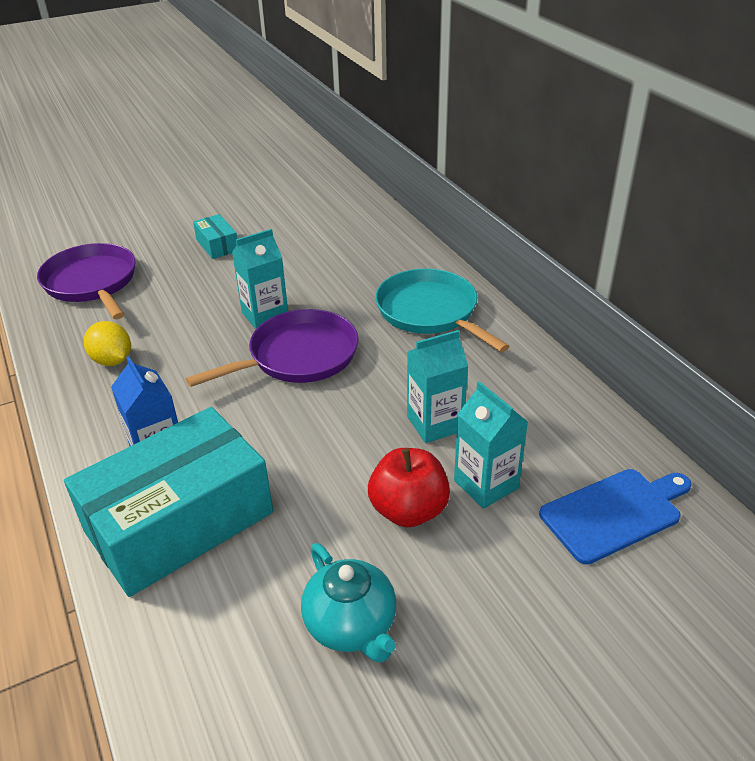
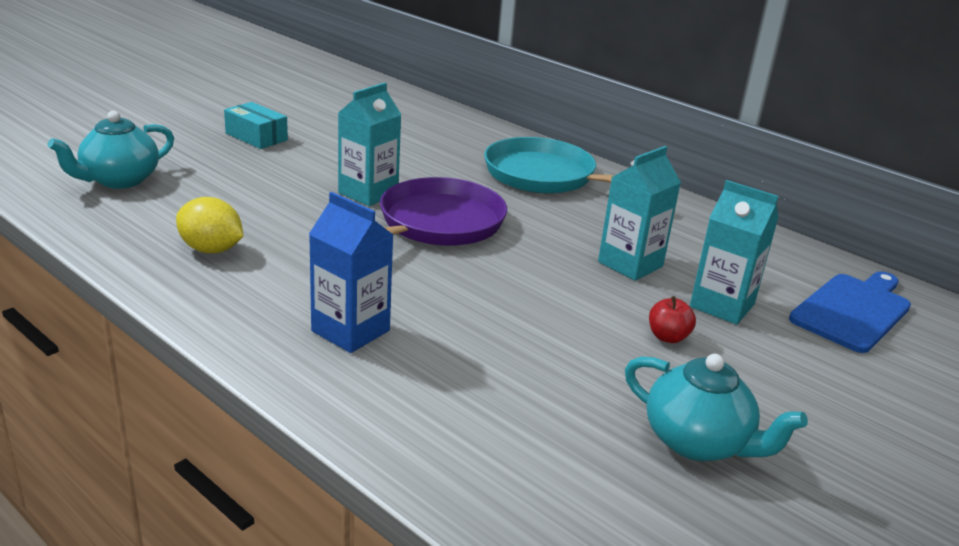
camera: 25 degrees left, 10 degrees down
purple pan [37,243,136,319] -> turquoise teapot [48,111,174,189]
turquoise box [64,407,273,597] -> none
red apple [368,448,450,527] -> red apple [649,296,696,343], size x0.51

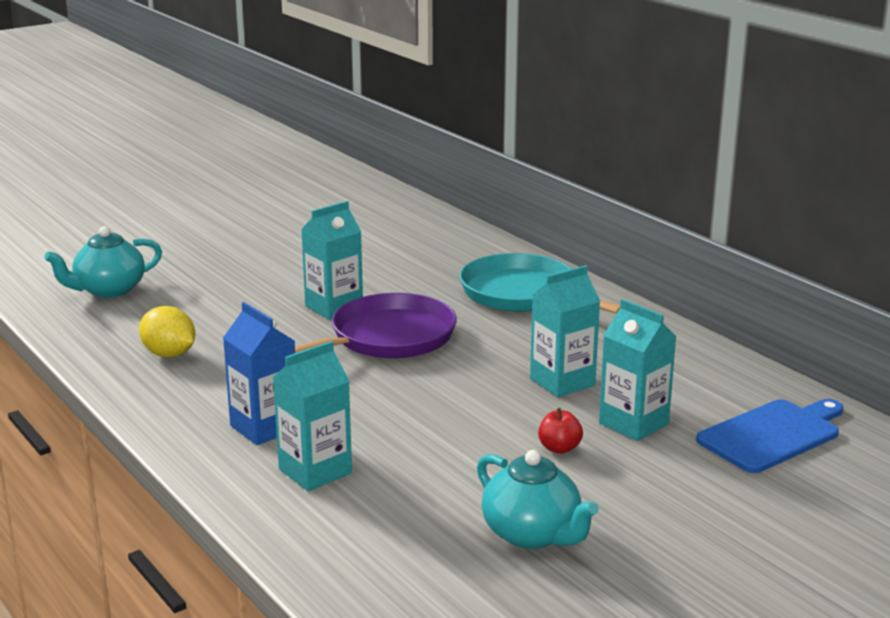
camera: 15 degrees right, 5 degrees down
turquoise box [224,102,288,149] -> none
none -> turquoise carton [272,341,352,491]

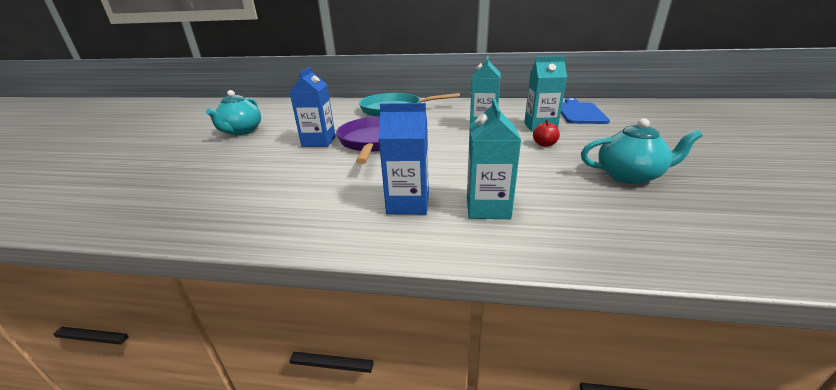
camera: 45 degrees left, 5 degrees up
turquoise teapot [44,226,162,298] -> turquoise teapot moved to [206,90,261,135]
yellow lemon [139,306,195,357] -> none
turquoise carton [301,201,363,320] -> blue carton [289,67,336,147]

